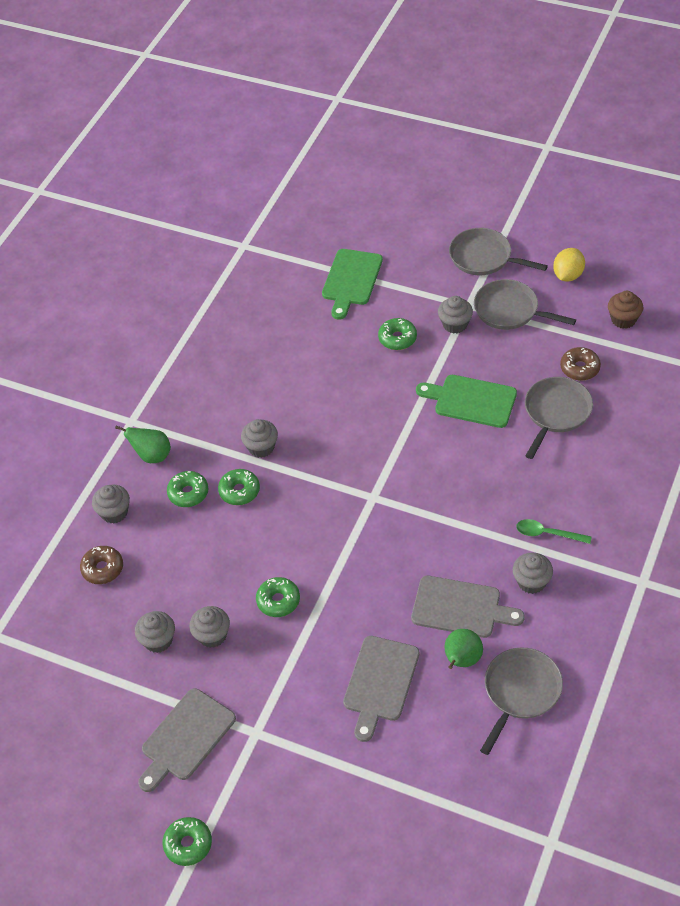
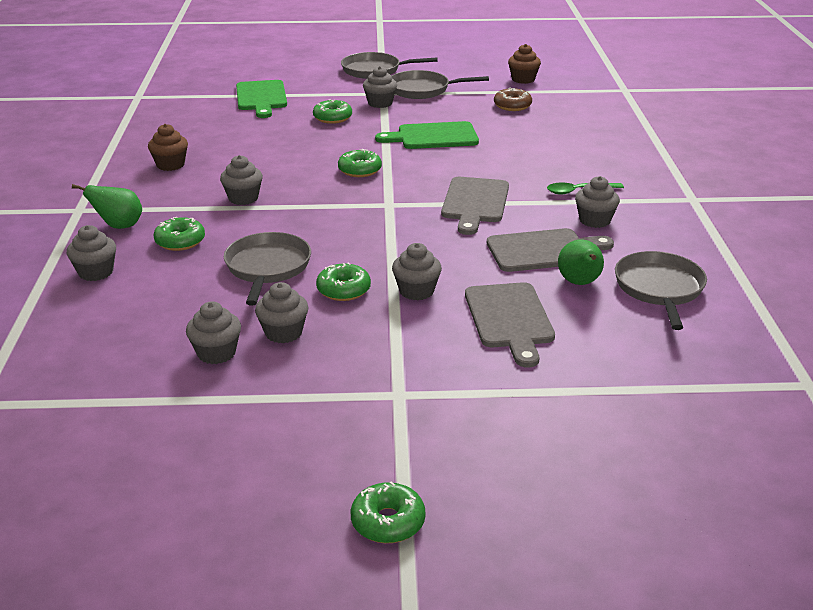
camera: 30 degrees left, 20 degrees down
brown donut [80,546,123,584] -> none
grey cutting board [138,688,236,792] -> grey cutting board moved to [441,177,509,235]
green donut [218,469,260,505] -> green donut moved to [338,149,382,177]
grey pan [525,377,593,459] -> grey pan moved to [224,232,311,306]
yellow lemon [553,248,585,282] -> none
none -> brown cupcake [148,124,188,171]
none -> grey cupcake [392,243,442,300]

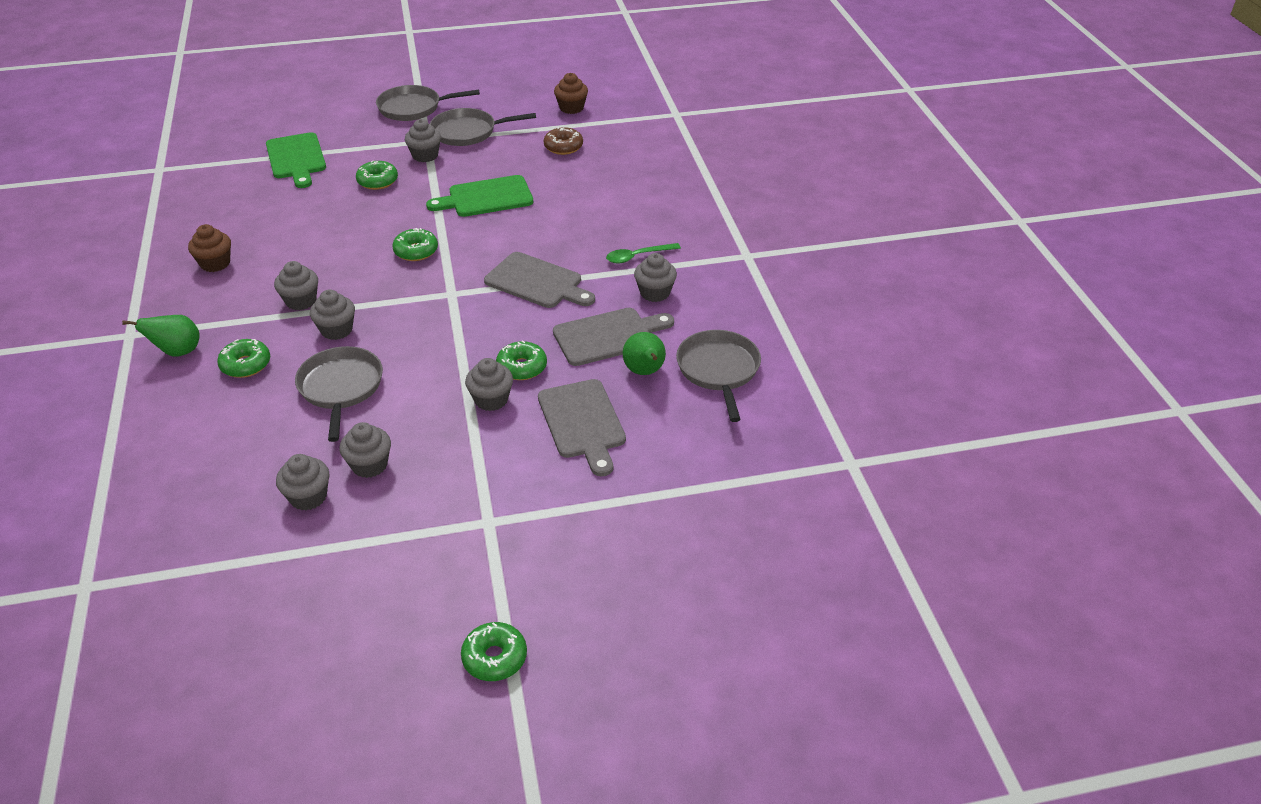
camera: 10 degrees left, 10 degrees up
grey cupcake [67,225,116,281] -> grey cupcake moved to [310,289,355,340]
green donut [316,263,371,301] -> green donut moved to [496,340,547,380]
grey cutting board [441,177,509,235] -> grey cutting board turned 60 degrees counterclockwise [484,252,595,308]

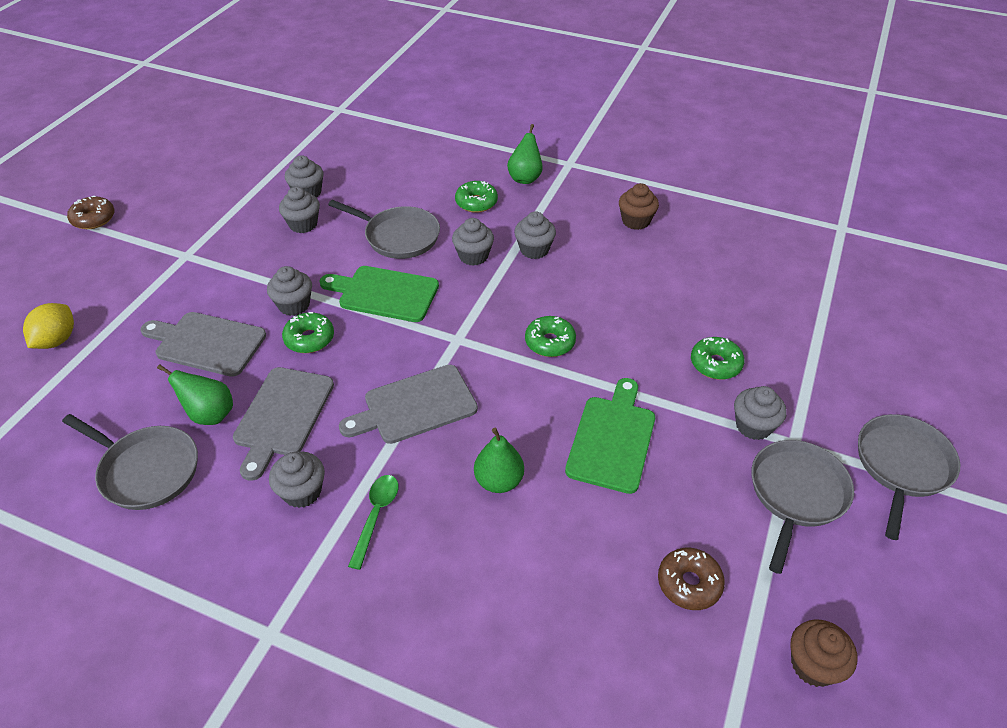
camera: 125 degrees right, 5 degrees up
green cutting board [266,132,326,188] -> green cutting board moved to [319,266,439,322]
green donut [461,622,527,681] -> brown donut [67,196,115,229]
none -> yellow lemon [23,303,74,349]
none -> green pear [474,428,524,493]

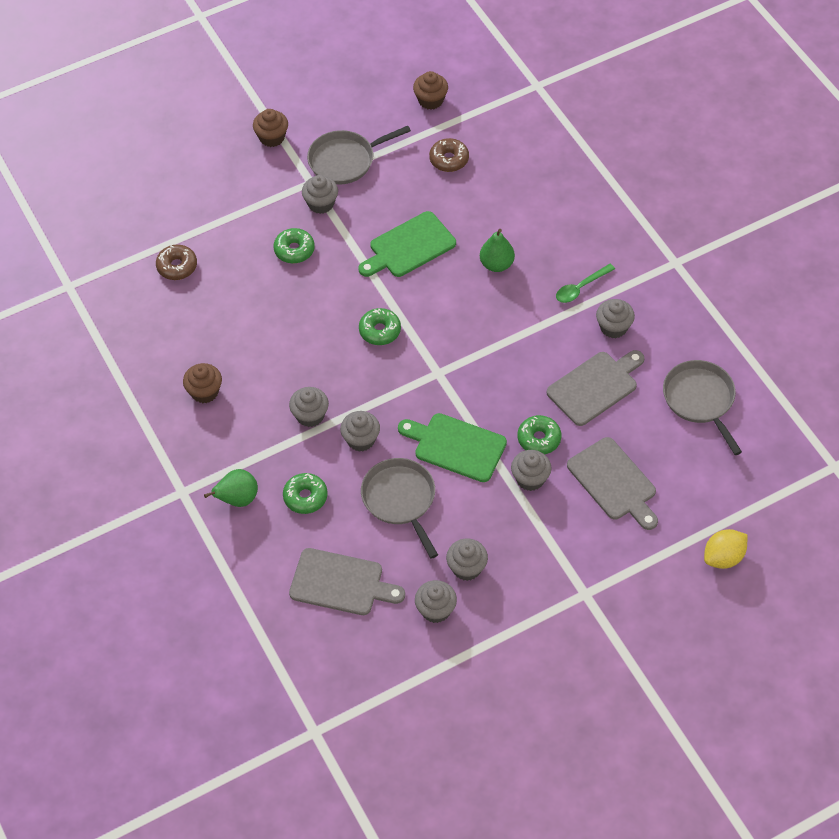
camera: 140 degrees left, 10 degrees up
brown donut [67,196,115,229] -> brown donut moved to [156,245,197,280]
green pear [157,364,233,425] -> none
green cutting board [319,266,439,322] -> green cutting board turned 150 degrees clockwise [398,413,507,482]
grey cutting board [339,365,478,444] -> grey cutting board moved to [289,548,405,615]
grey pan [858,414,960,540] -> brown cupcake [253,109,288,147]

